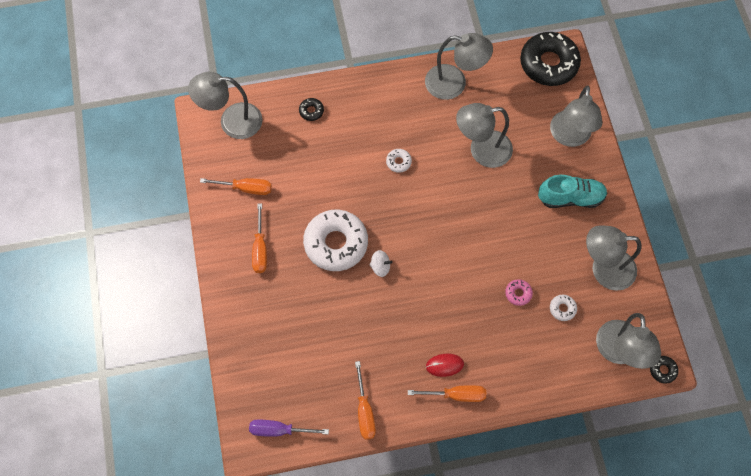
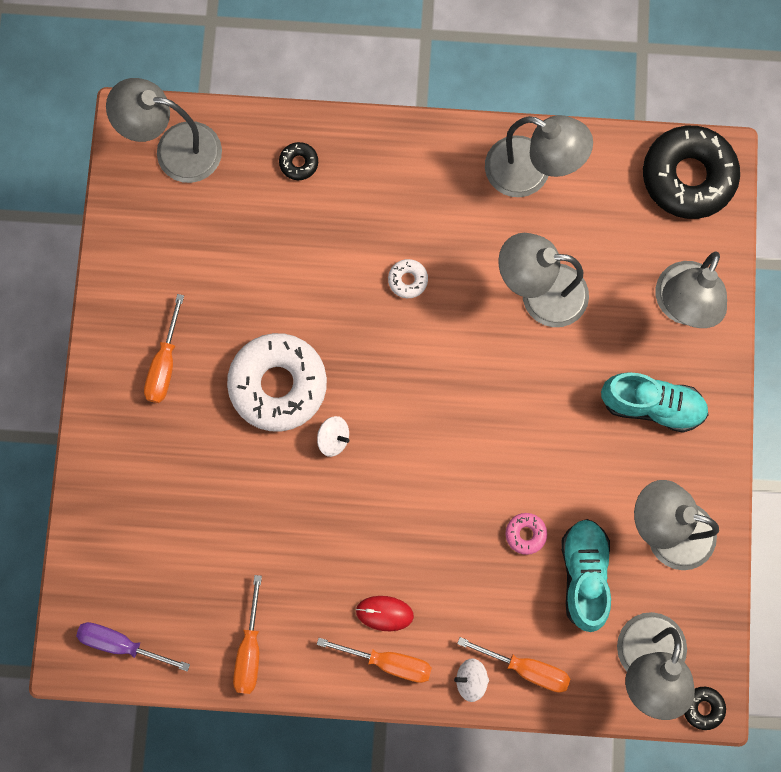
camera: 15 degrees right, 10 degrees up
orange screwdriver [200,178,272,195] -> orange screwdriver moved to [457,637,570,693]
white donut [550,295,577,321] -> turquoise shoe [561,519,611,632]
none -> white spinning top [454,658,489,702]

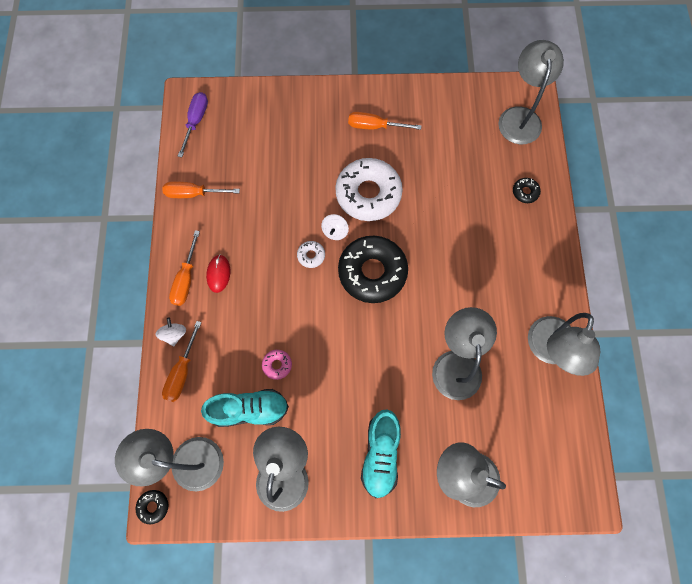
camera: 85 degrees right, 5 degrees down
white donut [388,259,428,298] -> white donut moved to [297,241,325,268]
black donut [643,126,740,219] -> black donut moved to [338,236,408,303]

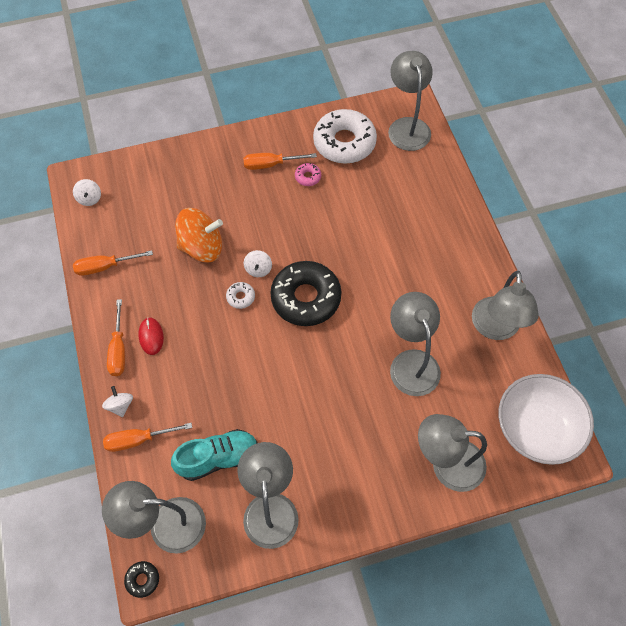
camera: 15 degrees left, 10 degrees down
orange screwdriver [162,321,202,402] -> orange screwdriver turned 75 degrees clockwise [103,423,192,452]
purple screwdriver [178,92,208,157] -> white spinning top [73,179,101,206]
pink donut [262,350,292,380] -> pink donut moved to [295,163,321,186]
white donut [335,158,403,221] -> white donut moved to [313,109,377,164]
turquoise shoe [361,409,401,498] -> none
black donut [513,178,541,203] -> none
none -> orange spinning top [175,208,223,262]
none -> white bowl [499,374,594,465]

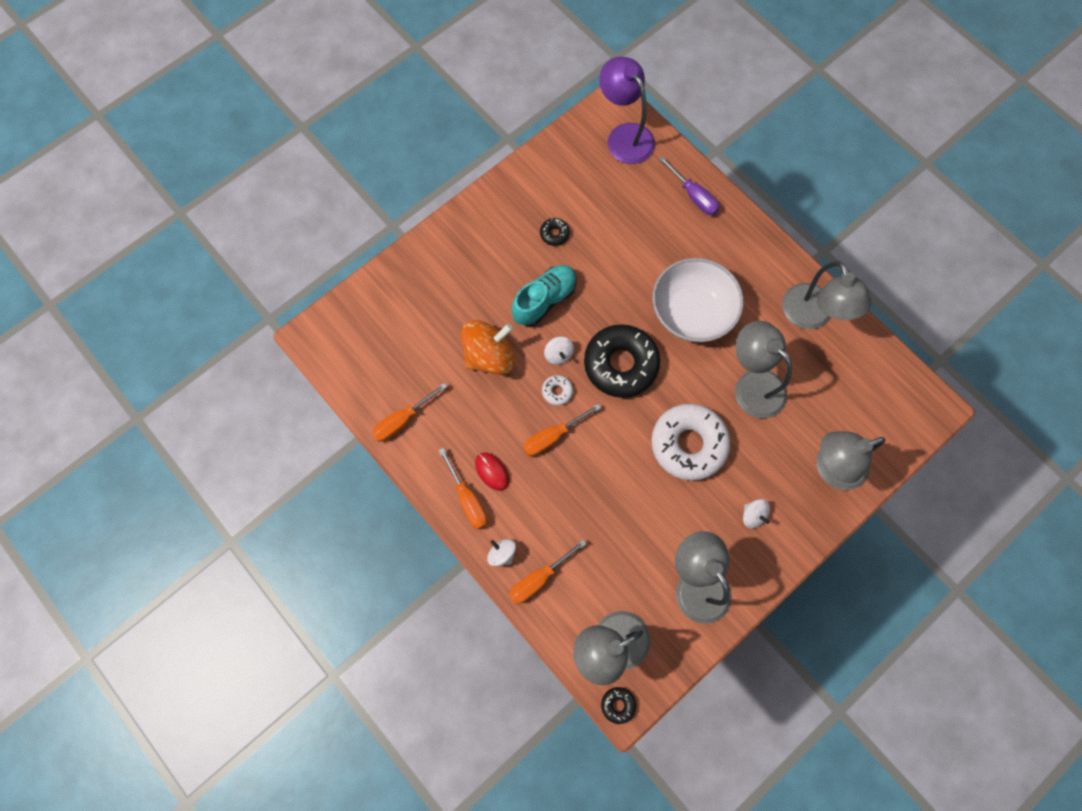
camera: 25 degrees left, 10 degrees up
white spinning top [73,179,101,206] -> white spinning top moved to [743,499,770,528]
turquoise shoe [171,429,258,481] -> turquoise shoe moved to [511,265,577,327]
orange screwdriver [243,153,317,170] -> orange screwdriver moved to [523,404,601,456]
pink donut [295,163,321,186] -> black donut [540,218,569,246]
white donut [313,109,377,164] -> white donut moved to [651,404,730,481]
grey lamp [388,51,433,151] -> purple lamp [599,57,655,164]
white bowl [499,374,594,465] -> white bowl moved to [652,258,744,342]
none -> purple screwdriver [659,156,720,215]

